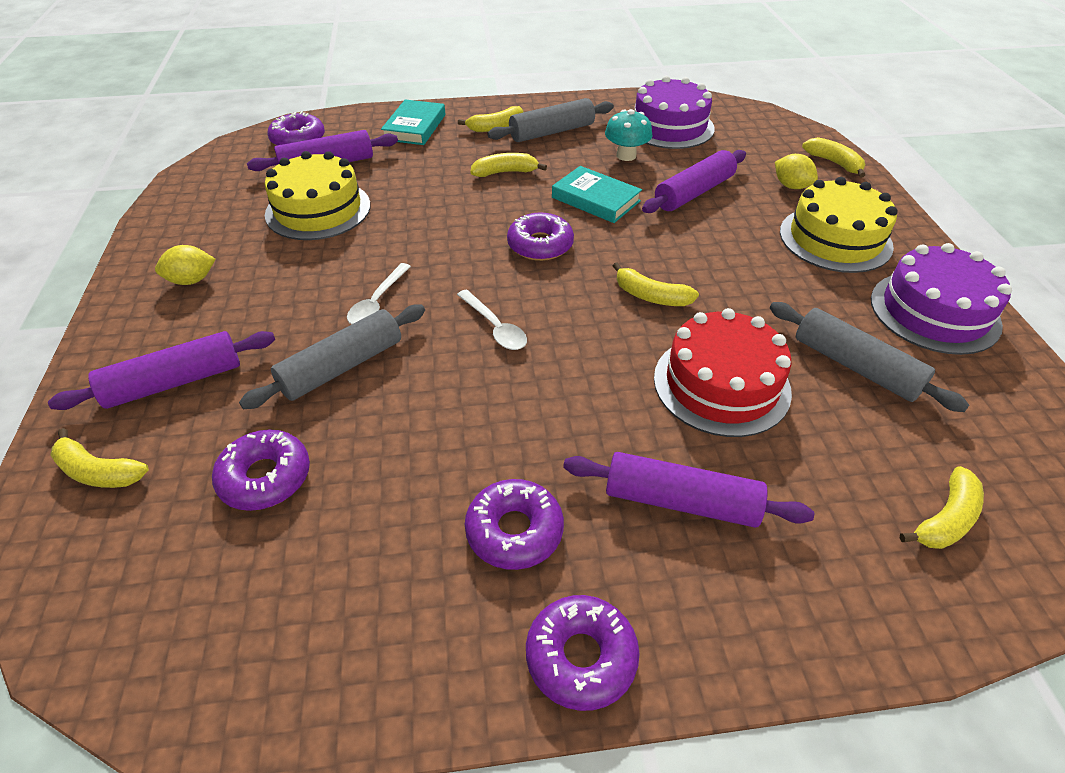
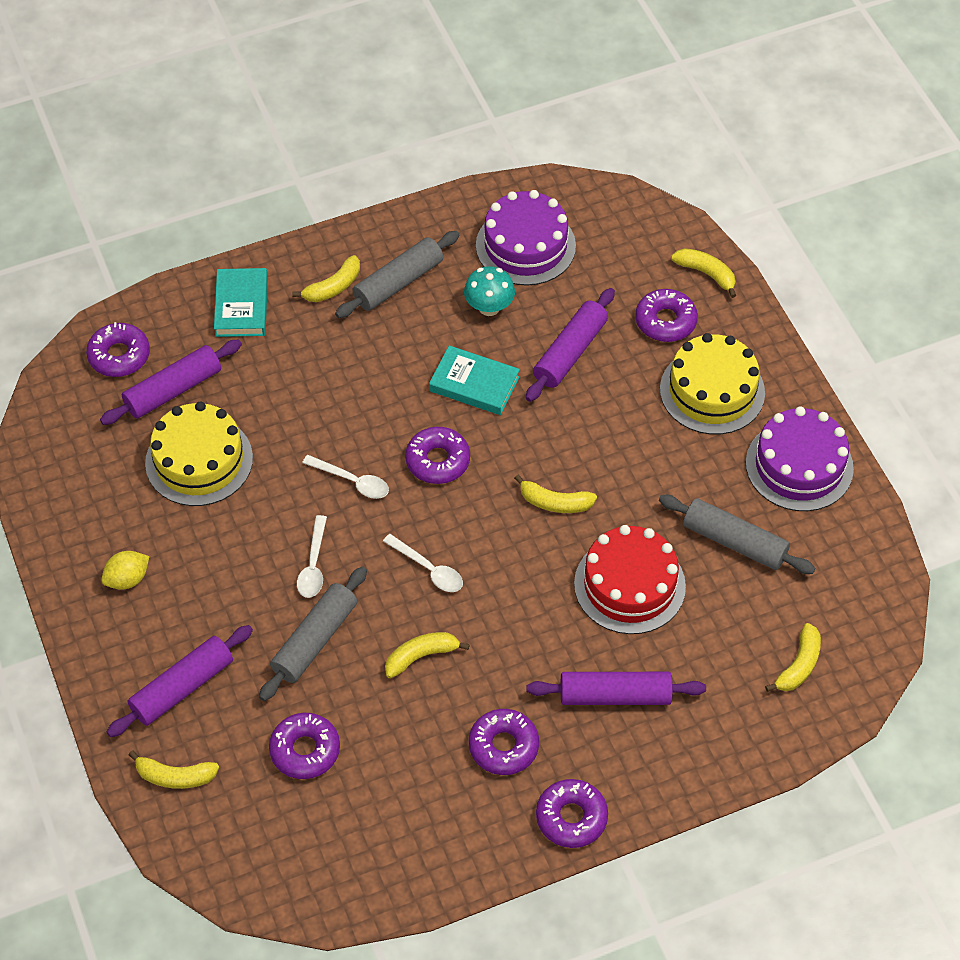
camera: 15 degrees left, 10 degrees up
yellow banana [470,153,547,177] -> yellow banana moved to [385,632,470,678]
yellow lemon [775,154,818,189] -> purple donut [635,289,698,342]
none -> white spoon [302,455,389,499]

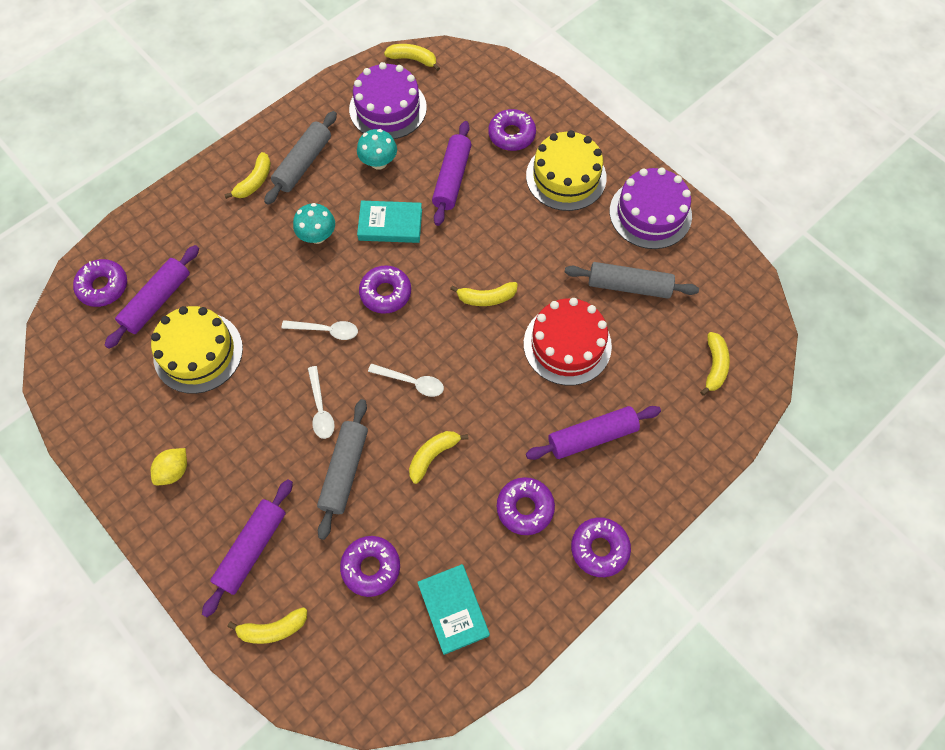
camera: 20 degrees left, 10 degrees up
turquoise book [214,268,268,337] -> turquoise book moved to [417,564,490,655]
yellow banana [671,248,736,298] -> yellow banana moved to [384,44,440,71]
none -> turquoise mushroom [293,203,335,244]

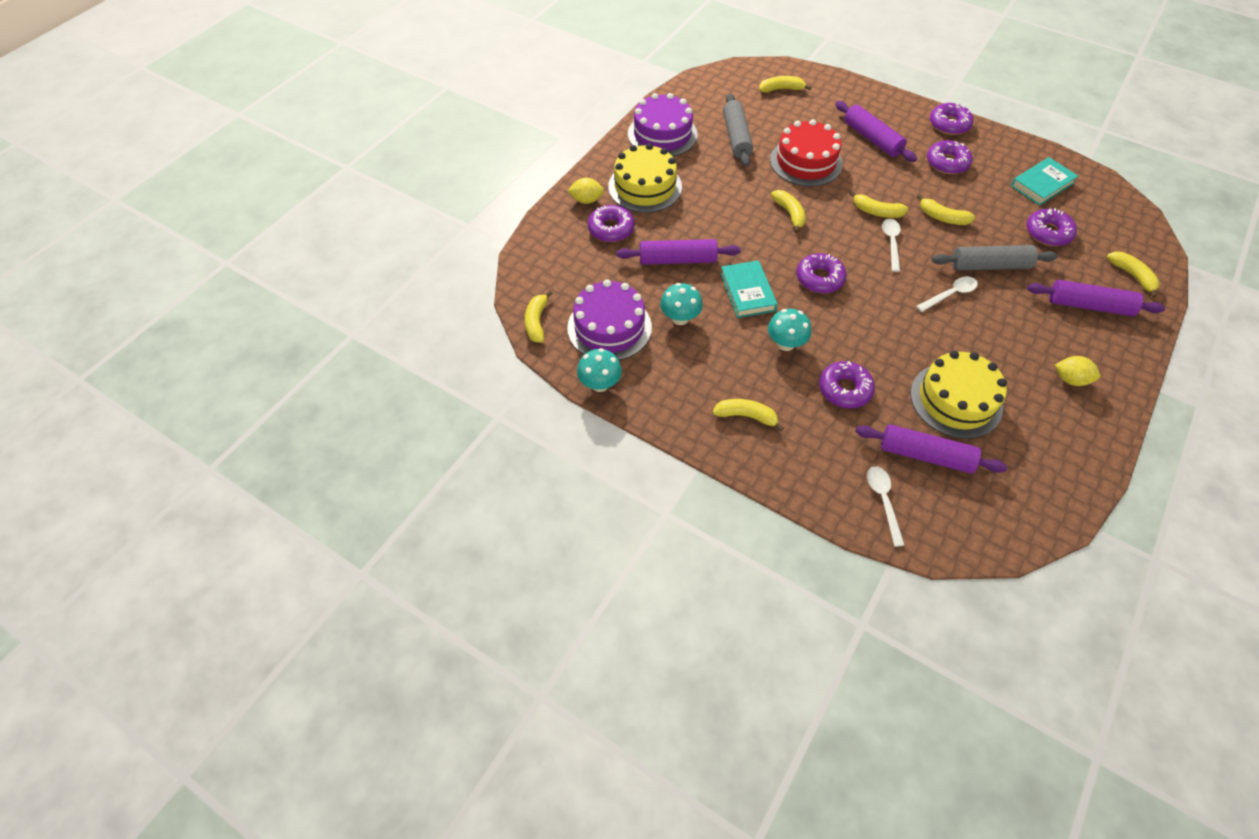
camera: 105 degrees left, 10 degrees down
purple donut [73,259,127,307] -> purple donut moved to [819,361,875,408]
grey rolling pin [264,111,337,205] -> none
white spoon [281,320,358,340] -> white spoon moved to [867,466,904,547]
none -> yellow lemon [567,178,604,204]
none -> turquoise mushroom [577,348,622,392]
none -> yellow banana [850,191,908,218]

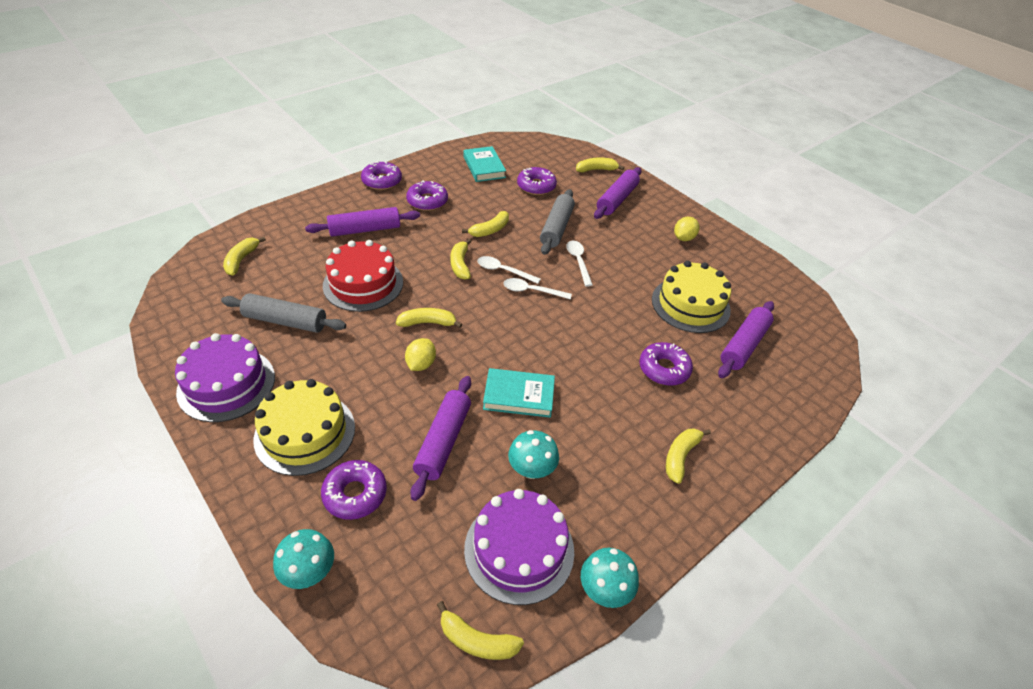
camera: 75 degrees left, 10 degrees down
yellow lemon [567,178,604,204] -> yellow lemon moved to [405,338,436,371]
turquoise mushroom [768,309,811,351] -> turquoise mushroom moved to [273,529,334,589]
purple donut [797,253,847,293] -> none
yellow banana [850,191,908,218] -> yellow banana turned 135 degrees clockwise [450,239,472,280]
white spoon [867,466,904,547] -> white spoon moved to [503,278,572,300]

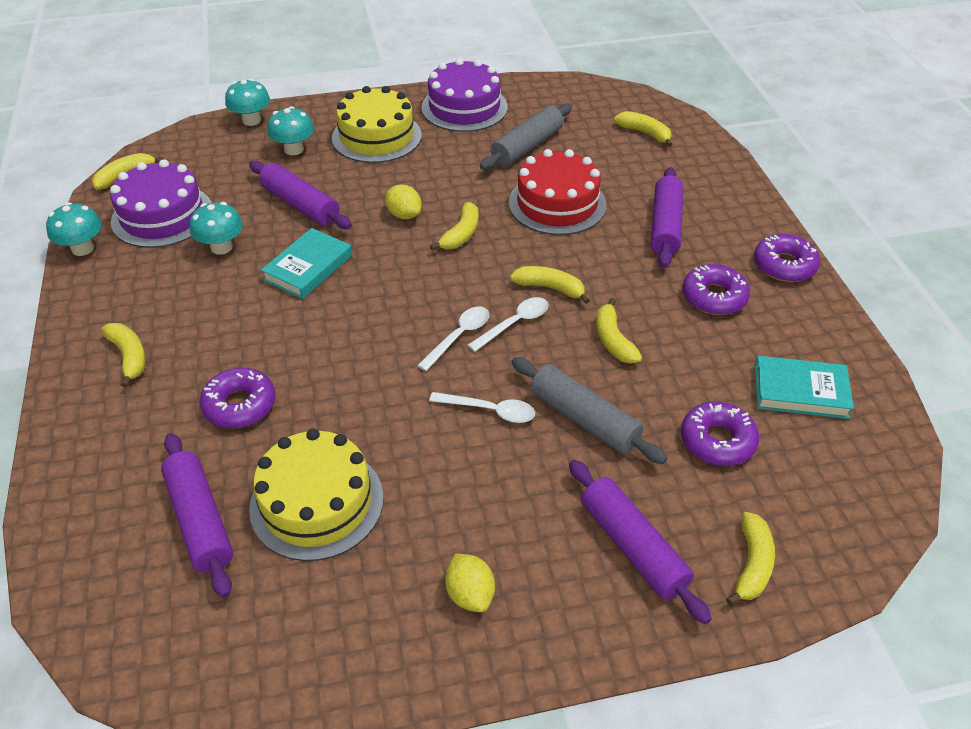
camera: 120 degrees right, 0 degrees up
purple donut [321,460,387,520] -> turquoise mushroom [267,106,314,155]

